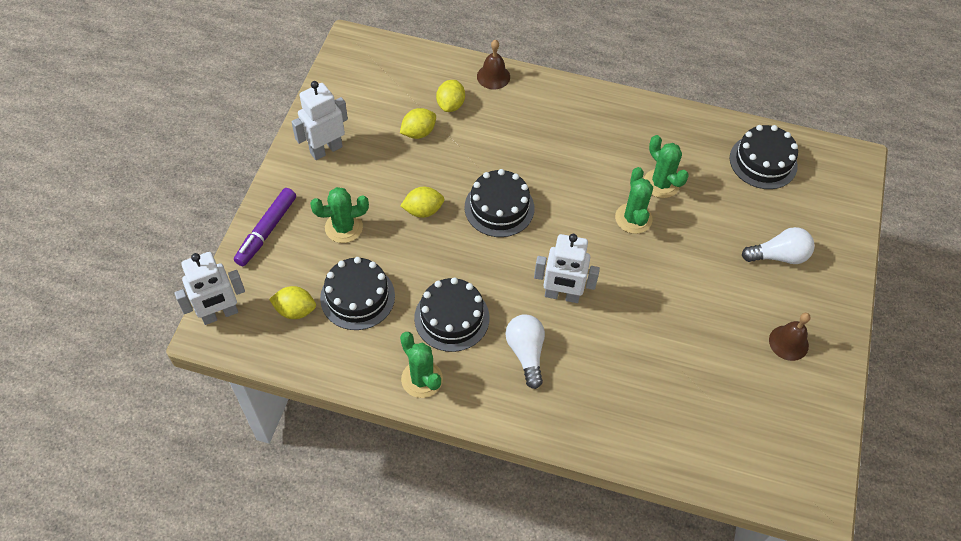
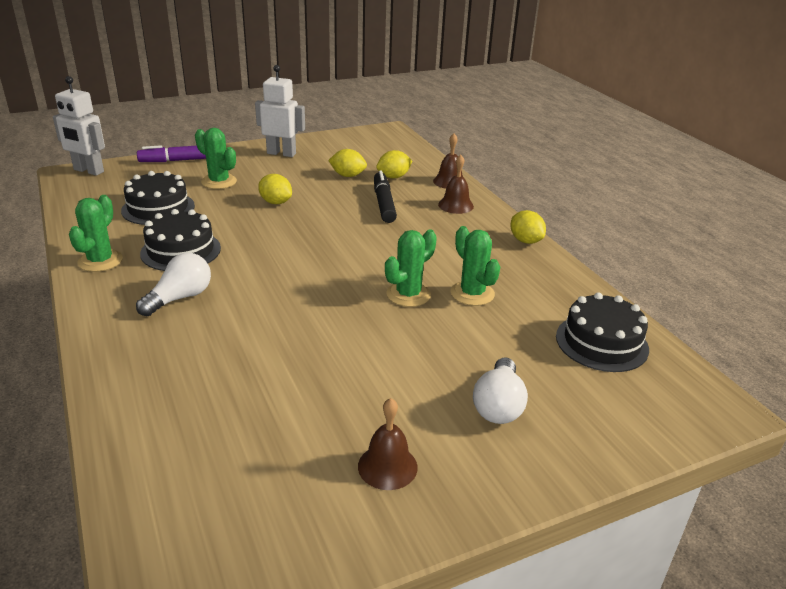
camera: 50 degrees right, 25 degrees down
yellow lemon [269,286,316,319] -> yellow lemon moved to [510,210,546,244]
black cake [465,169,534,237] -> none
white robot [534,234,600,303] -> none
green cactus [644,135,689,198] -> green cactus turned 45 degrees counterclockwise [451,226,500,306]
white light bulb [742,227,815,264] -> white light bulb turned 60 degrees clockwise [473,358,528,424]
none -> black marker [374,170,397,223]
none -> brown bell [438,155,474,214]

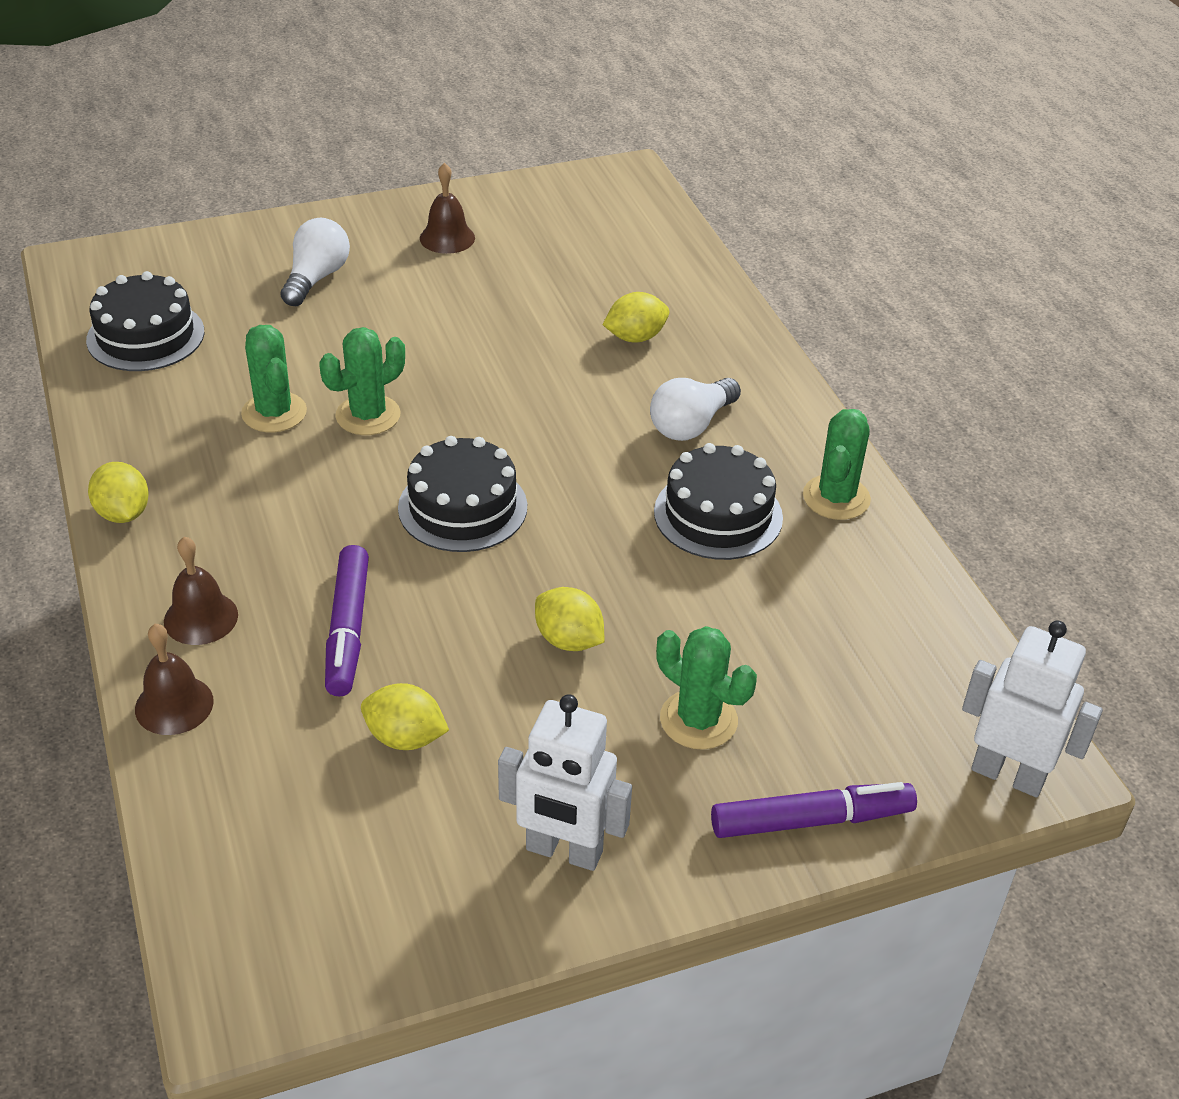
camera: 175 degrees left, 10 degrees up
black cake [121,171,195,225] -> black cake moved to [398,436,527,552]
black marker [374,170,397,223] -> purple marker [325,545,369,697]
yellow lemon [376,150,412,179] -> yellow lemon moved to [602,292,669,343]

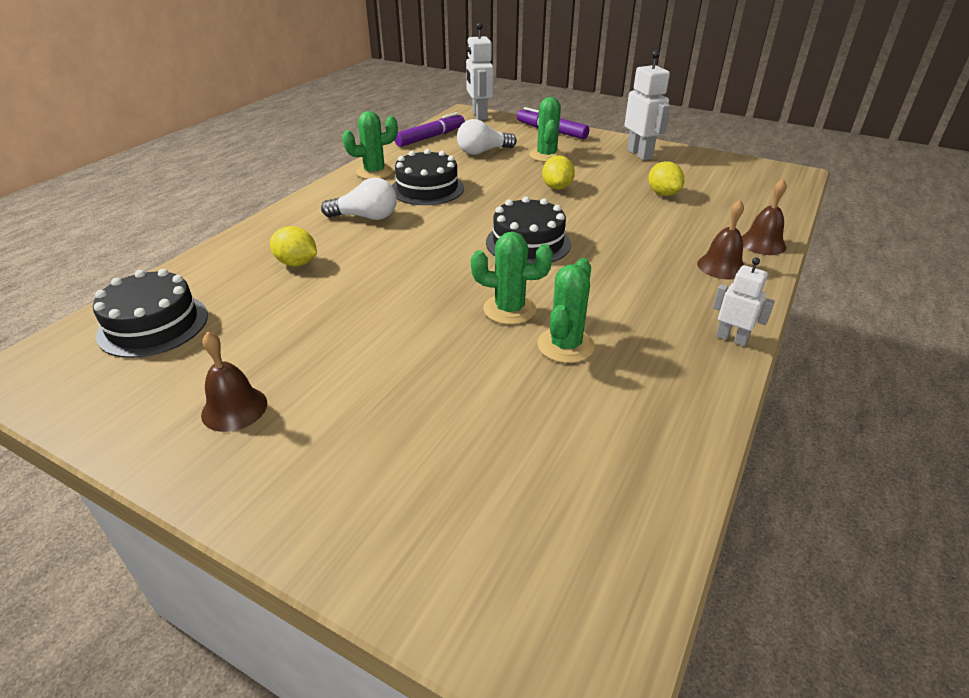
camera: 130 degrees left, 5 degrees down
black cake [86,271,205,371] -> black cake moved to [93,269,208,358]
yellow lemon [88,462,149,523] -> white robot [713,258,775,346]
white light bulb [281,218,350,306] -> white light bulb moved to [457,119,517,155]
purple marker [325,545,369,697] -> purple marker moved to [394,112,465,147]

